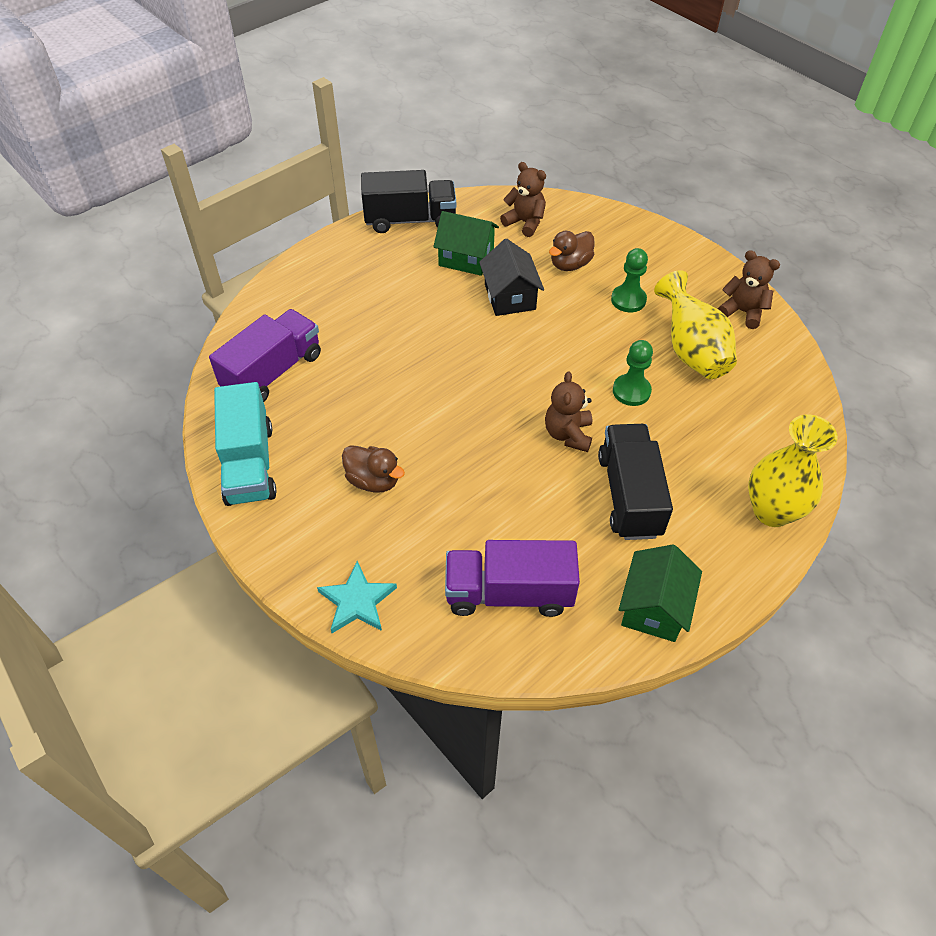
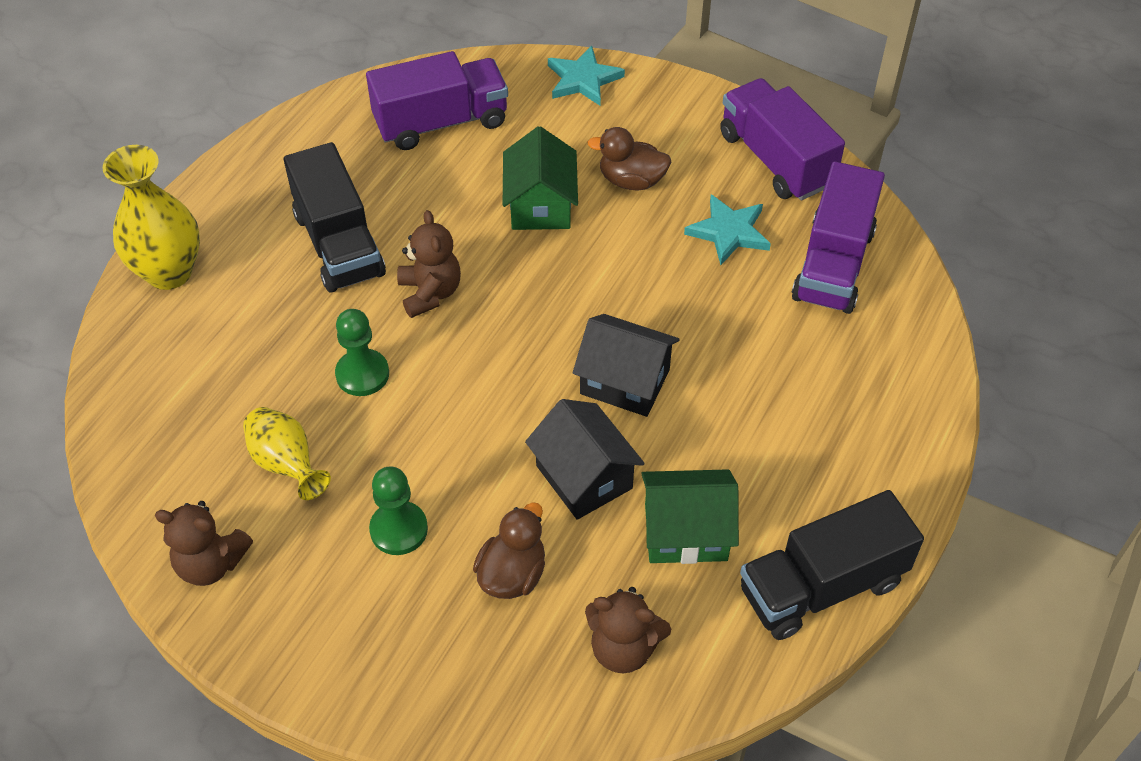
camera: 160 degrees right, 0 degrees up
turquoise truck [214,382,277,506] -> purple truck [720,78,845,200]
green house [619,545,702,642] -> green house moved to [503,126,578,230]
yellow vase [654,270,737,379] -> yellow vase [243,407,331,500], size x0.65
none -> black house [573,314,679,417]
none -> turquoise star [684,195,771,265]

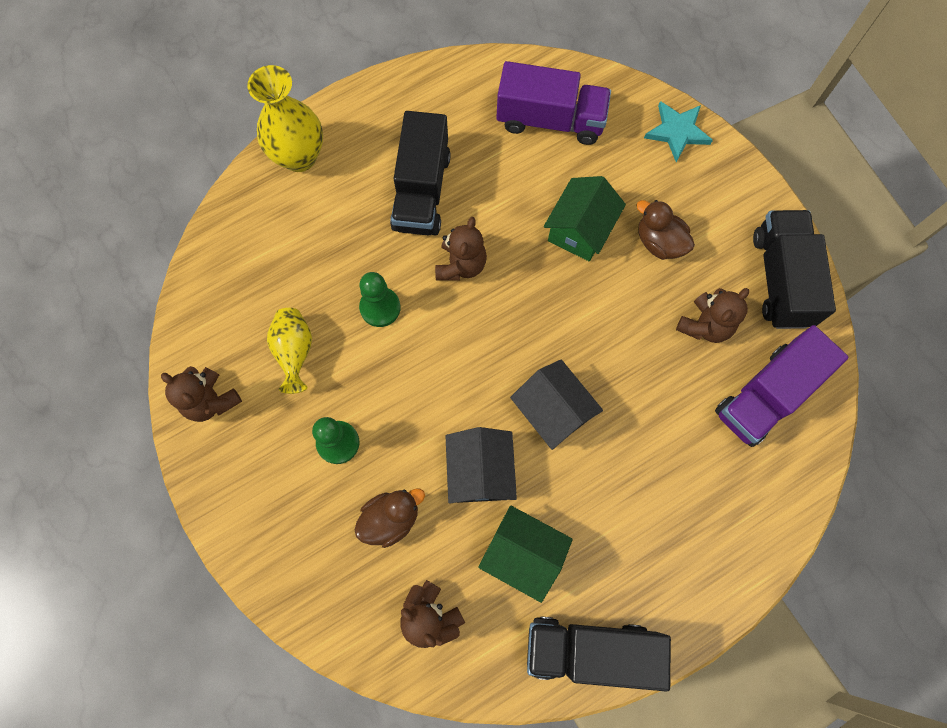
camera: 30 degrees right, 20 degrees up
turquoise star [684,195,771,265] -> brown teddy bear [676,288,749,343]
purple truck [720,78,845,200] -> black truck [753,210,836,329]

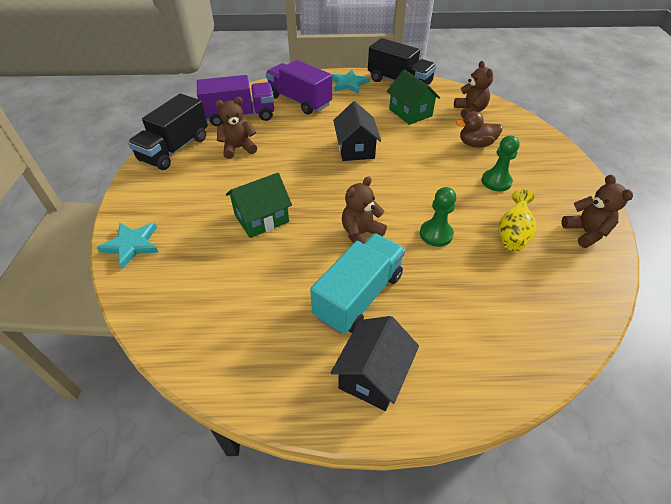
camera: 150 degrees left, 25 degrees down
yellow vase [247,65,323,172] -> none
black truck [390,111,451,235] -> turquoise truck [310,233,405,334]
black house [445,427,517,503] -> black house moved to [331,316,419,411]
purple truck [496,61,611,145] -> purple truck moved to [266,60,332,115]
brown duck [636,200,695,260] -> none
none -> turquoise star [332,70,370,94]

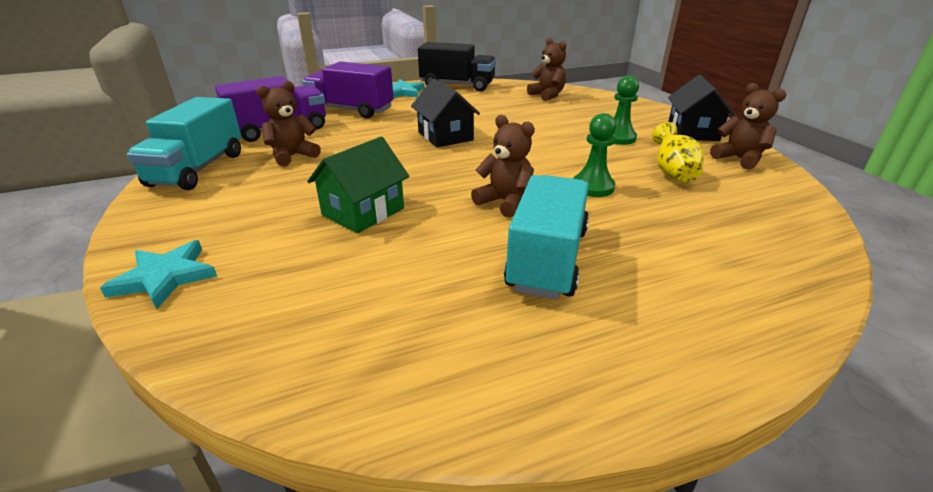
camera: 20 degrees left, 15 degrees down
black truck [128,94,208,170] -> turquoise truck [127,97,242,190]
black house [331,316,419,411] -> black house moved to [668,75,735,141]
brown teddy bear [342,176,387,244] -> brown teddy bear turned 105 degrees clockwise [471,115,535,218]
green house [387,69,440,125] -> none
brown duck [456,111,502,148] -> none

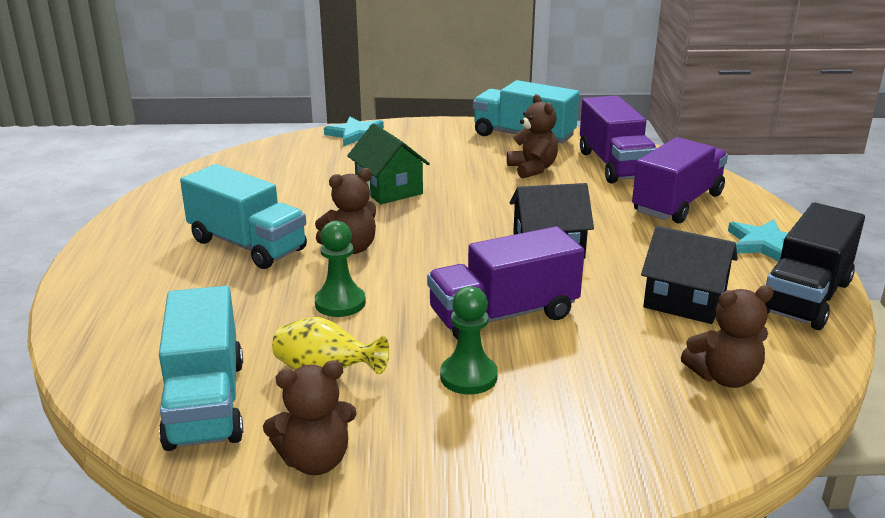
camera: 110 degrees right, 5 degrees down
black house [668,75,735,141] -> black house moved to [641,226,738,324]
none -> turquoise truck [159,286,243,451]
none -> purple truck [427,226,584,340]

